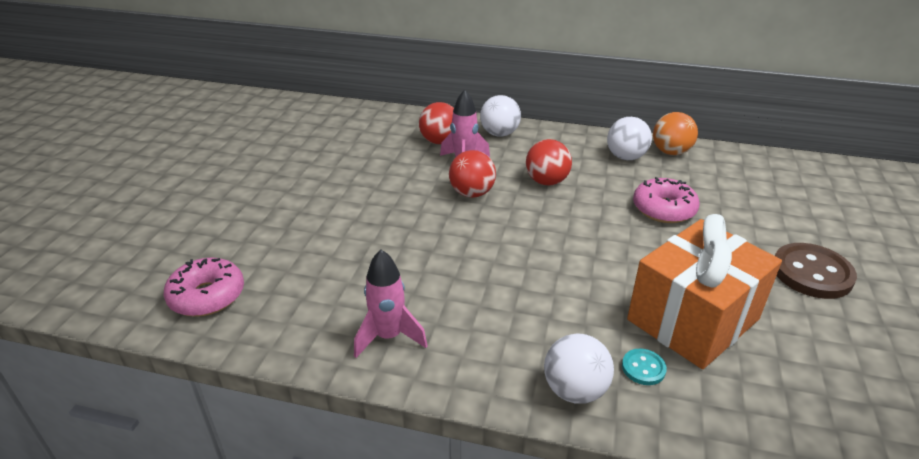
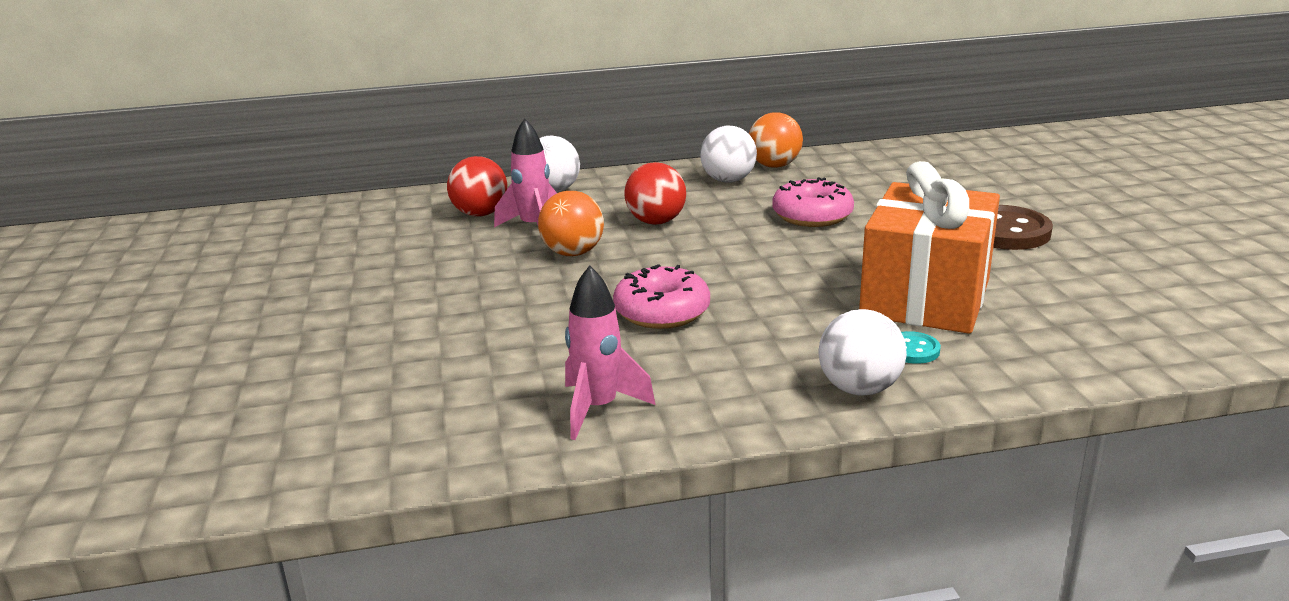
camera: 25 degrees left, 10 degrees down
pink donut [164,258,244,317] -> pink donut moved to [613,264,710,329]
red ball [449,150,496,198] -> orange ball [538,191,604,256]

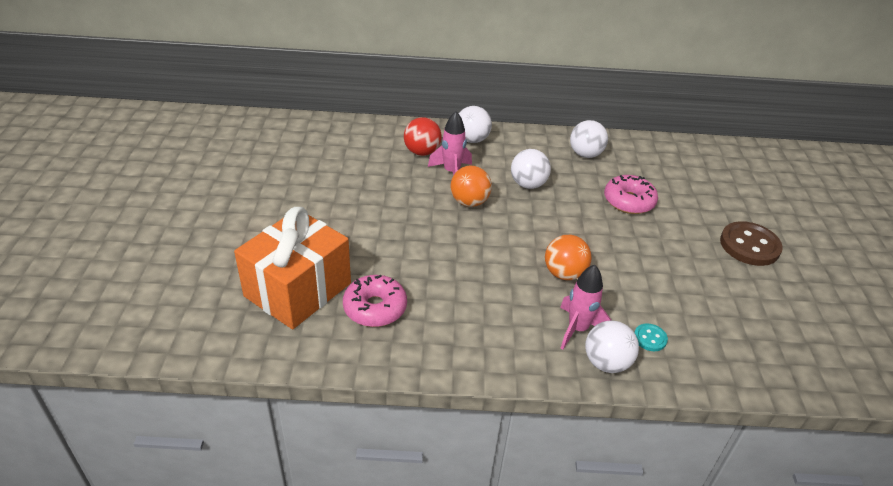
camera: 10 degrees right, 15 degrees up
pink rocket [565,265,656,440] -> pink rocket moved to [560,265,611,350]
pink donut [613,264,710,329] -> pink donut moved to [343,275,407,327]
red ball [624,162,686,225] -> white ball [511,149,551,189]
orange ball [749,112,803,168] -> orange ball moved to [545,235,591,280]
orange gift [859,161,1000,334] -> orange gift moved to [234,207,351,329]

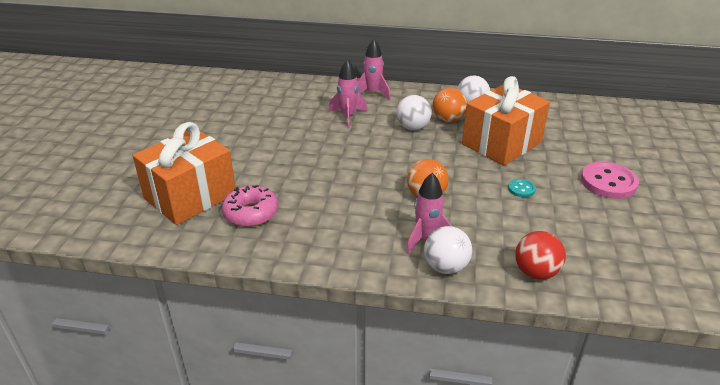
camera: 10 degrees right, 5 degrees down
red ball [404,117,442,156] -> red ball moved to [515,231,566,280]
orange ball [451,166,492,207] -> orange ball moved to [433,88,467,122]
white ball [459,106,492,143] -> pink rocket [357,39,391,100]
pink donut [604,175,658,214] -> orange gift [462,76,550,166]
turquoise button [634,323,668,351] -> turquoise button moved to [508,179,536,197]
brown button [720,221,783,266] -> pink button [581,162,639,199]

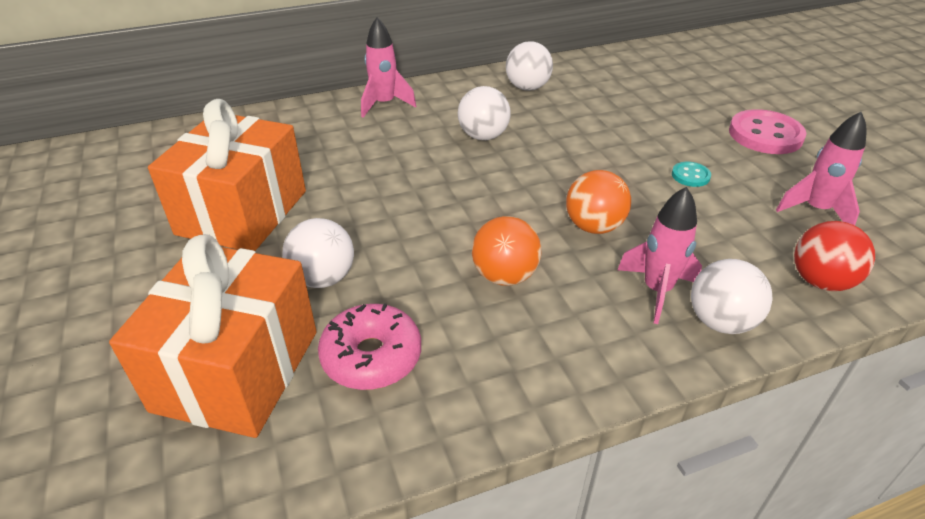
camera: 30 degrees left, 5 degrees up
pink rocket [328,59,368,128] -> pink rocket moved to [776,112,867,225]
orange ball [433,88,467,122] -> orange ball moved to [472,216,542,286]
orange gift [462,76,550,166] -> orange gift moved to [148,99,306,251]
none -> white ball [282,218,354,288]

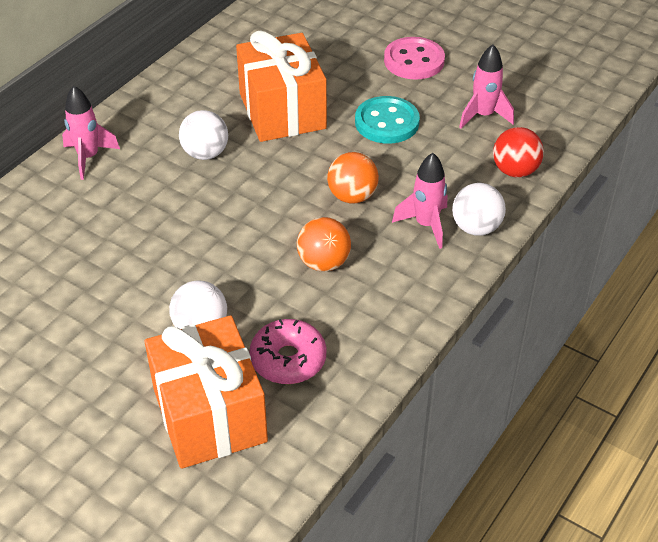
camera: 35 degrees left, 5 degrees up
orange gift [148,99,306,251] -> orange gift moved to [236,30,327,142]
white ball [506,41,553,91] -> none
turquoise button [672,162,711,187] -> turquoise button [355,96,420,144], size x2.05

